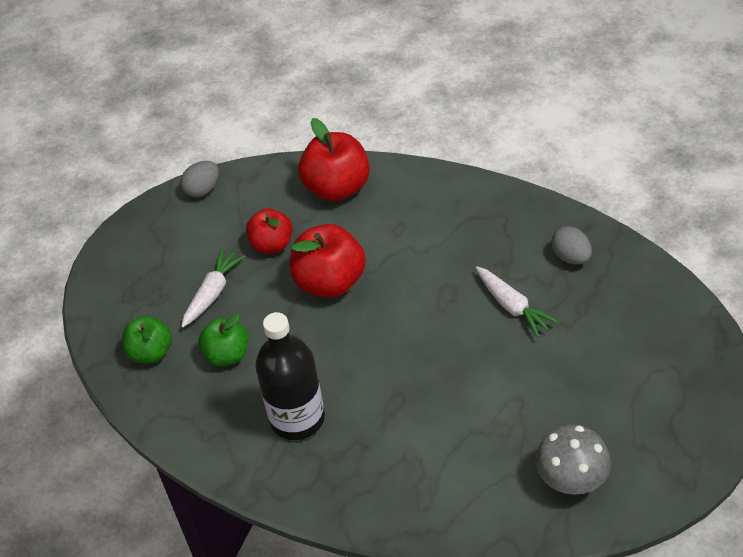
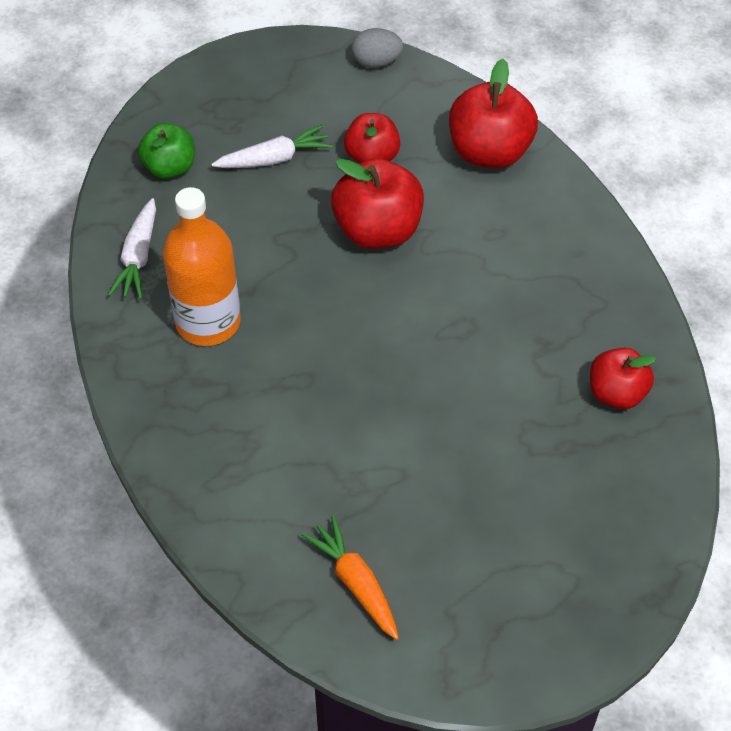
camera: 40 degrees right, 5 degrees up
green apple [199,314,249,366] -> none
black bottle [255,312,325,440] -> orange bottle [163,187,241,346]
white carrot [476,266,558,337] -> white carrot moved to [108,198,156,299]
grey mushroom [535,425,611,495] -> orange carrot [302,516,399,640]
grey egg [551,226,592,265] -> red apple [590,348,656,409]

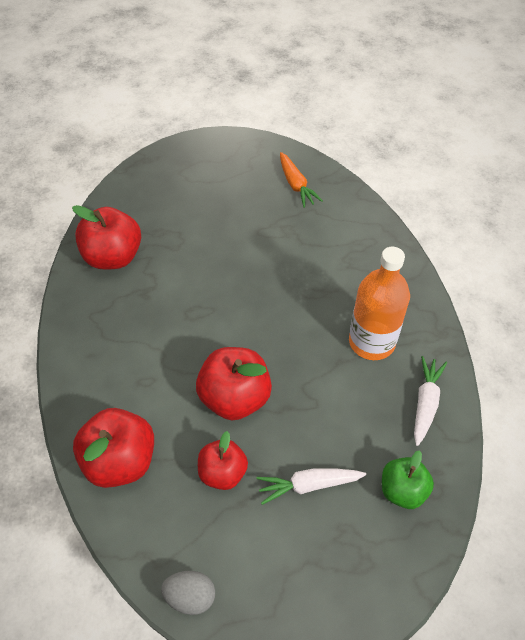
camera: 170 degrees left, 0 degrees up
red apple [590,348,656,409] -> red apple [72,205,141,270], size x1.57

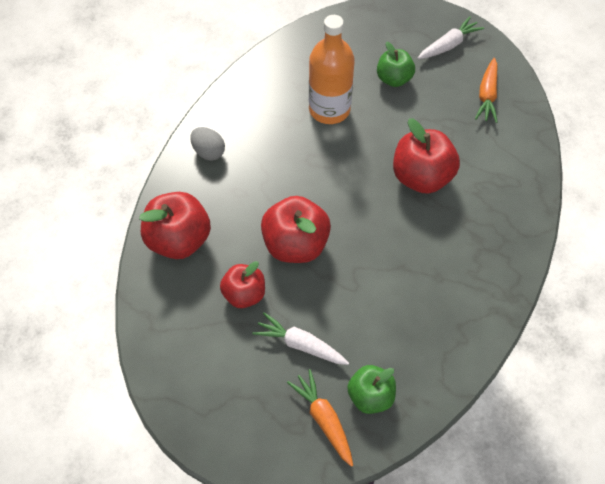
camera: 35 degrees right, 5 degrees up
red apple [72,205,141,270] -> red apple moved to [393,118,460,194]
grey egg [161,571,215,615] -> grey egg moved to [190,127,225,161]
orange bottle [349,247,410,360] -> orange bottle moved to [309,15,355,124]
white carrot [414,356,447,446] -> white carrot moved to [418,17,484,59]
none -> orange carrot [287,369,353,467]
none -> green apple [377,42,415,87]

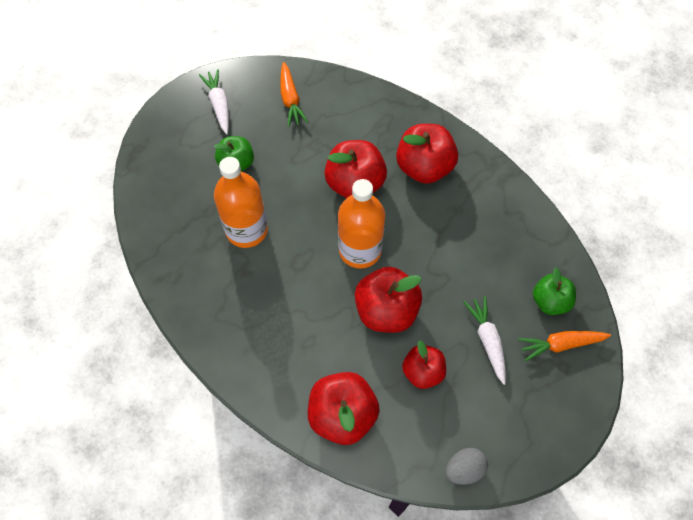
camera: 70 degrees left, 5 degrees up
grey egg [190,127,225,161] -> grey egg moved to [446,448,488,485]
white carrot [253,312,349,365] -> white carrot turned 120 degrees clockwise [463,296,506,385]
orange carrot [475,58,497,123] -> orange carrot turned 45 degrees clockwise [280,62,309,127]
none -> orange bottle [338,179,385,269]
none -> red apple [396,124,458,184]

